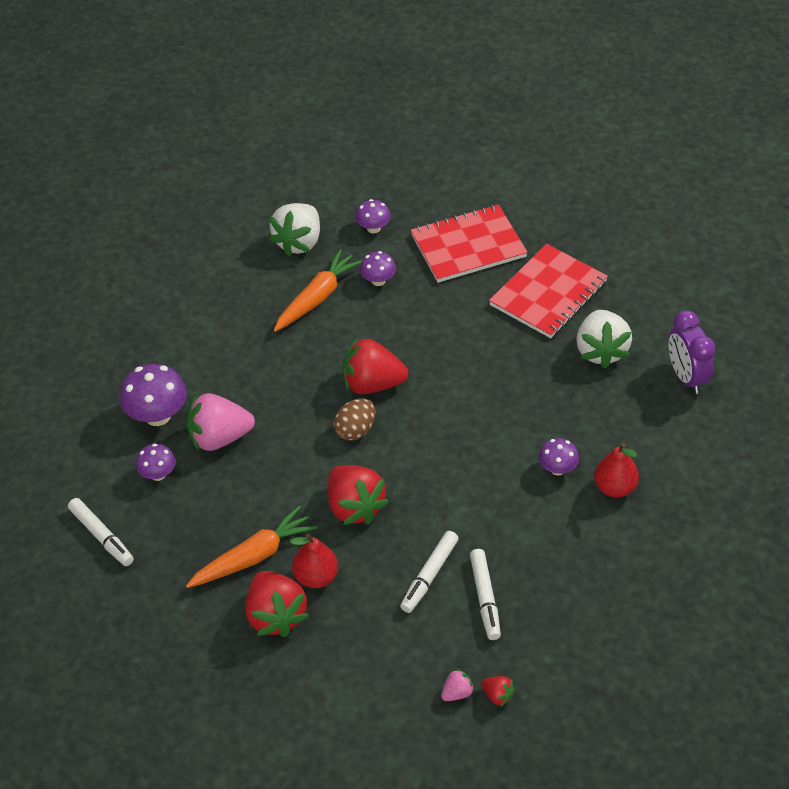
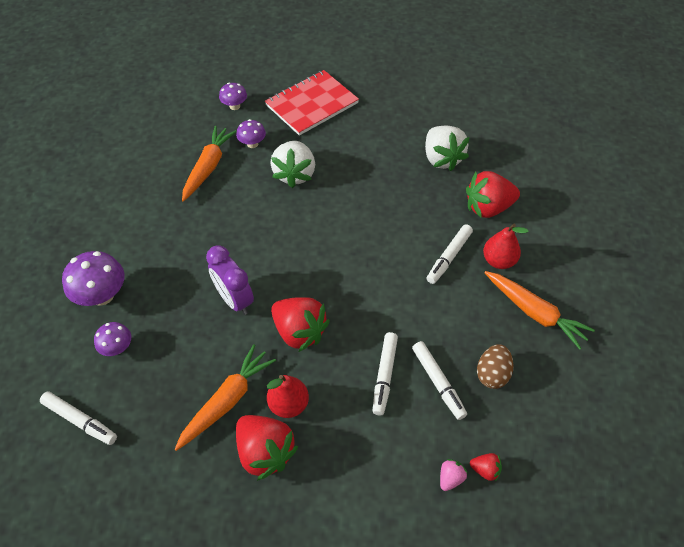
camera: 20 degrees left, 5 degrees up
pink strawberry [187,393,255,451] -> none
white strawberry [269,203,320,256] -> white strawberry moved to [270,141,315,188]
brown egg [333,398,376,441] -> brown egg moved to [477,344,514,389]
red strawberry [343,337,409,394] -> red strawberry moved to [466,171,520,218]
red notebook [489,244,608,338] -> none
purple mushroom [539,438,579,475] -> white marker [426,224,473,284]
purple clock [668,310,716,394] -> purple clock moved to [206,246,254,315]
none -> orange carrot [484,271,595,349]

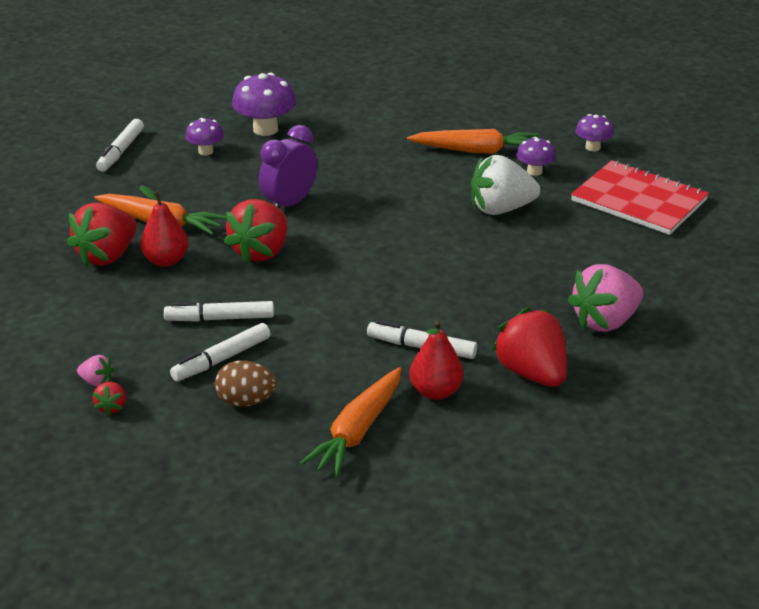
camera: 75 degrees right, 20 degrees down
white strawberry [425,126,469,171] -> pink strawberry [568,264,644,332]

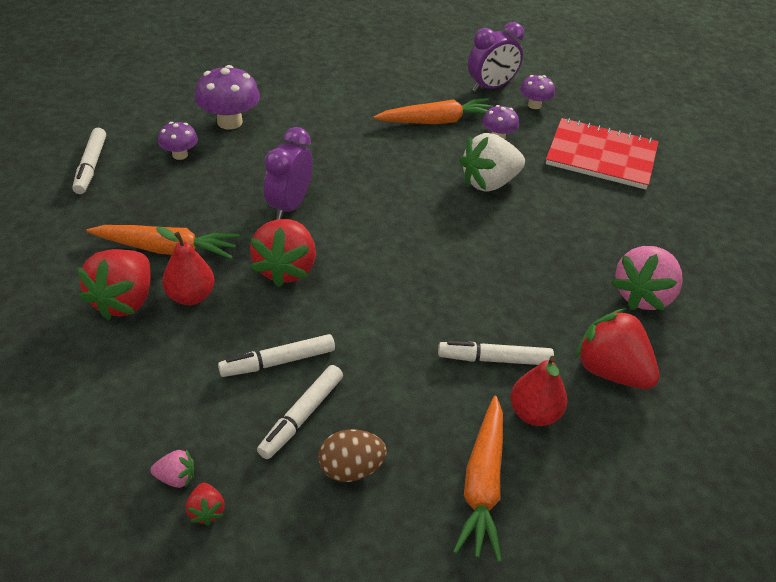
camera: 20 degrees left, 10 degrees up
none -> purple clock [468,22,524,92]

